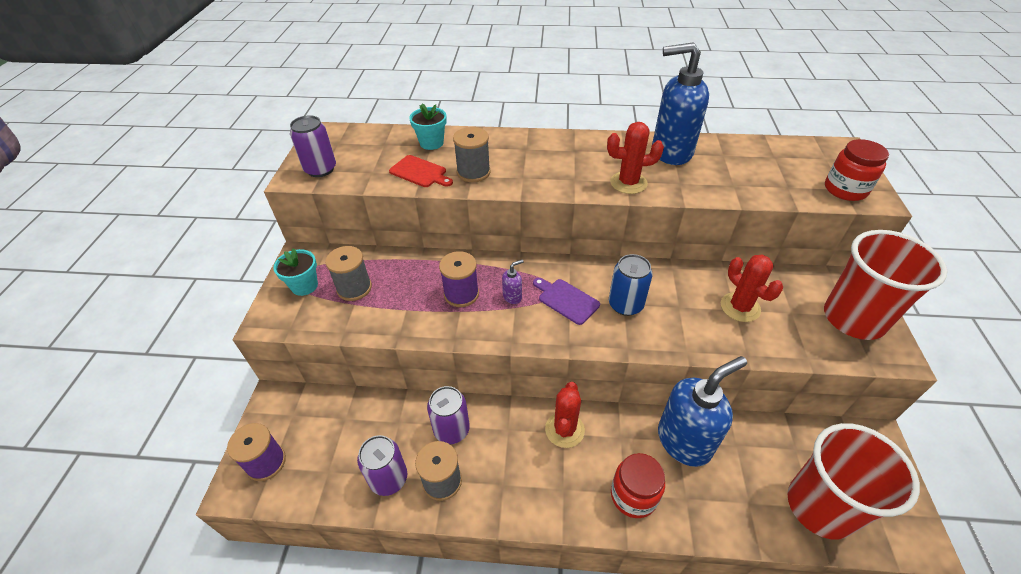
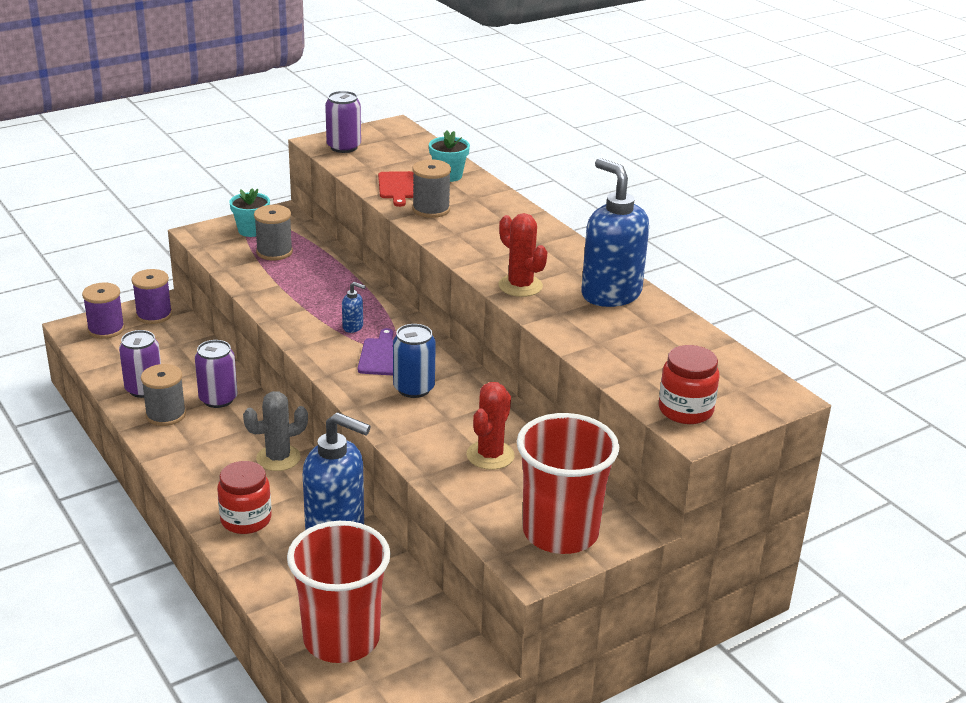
camera: 50 degrees right, 15 degrees down
purple spool [439,251,479,307] -> purple spool moved to [132,269,172,324]
purple soap dispenser [502,260,524,304] -> blue soap dispenser [342,282,366,333]
red cactus [545,382,585,448] -> grey cactus [243,391,308,471]

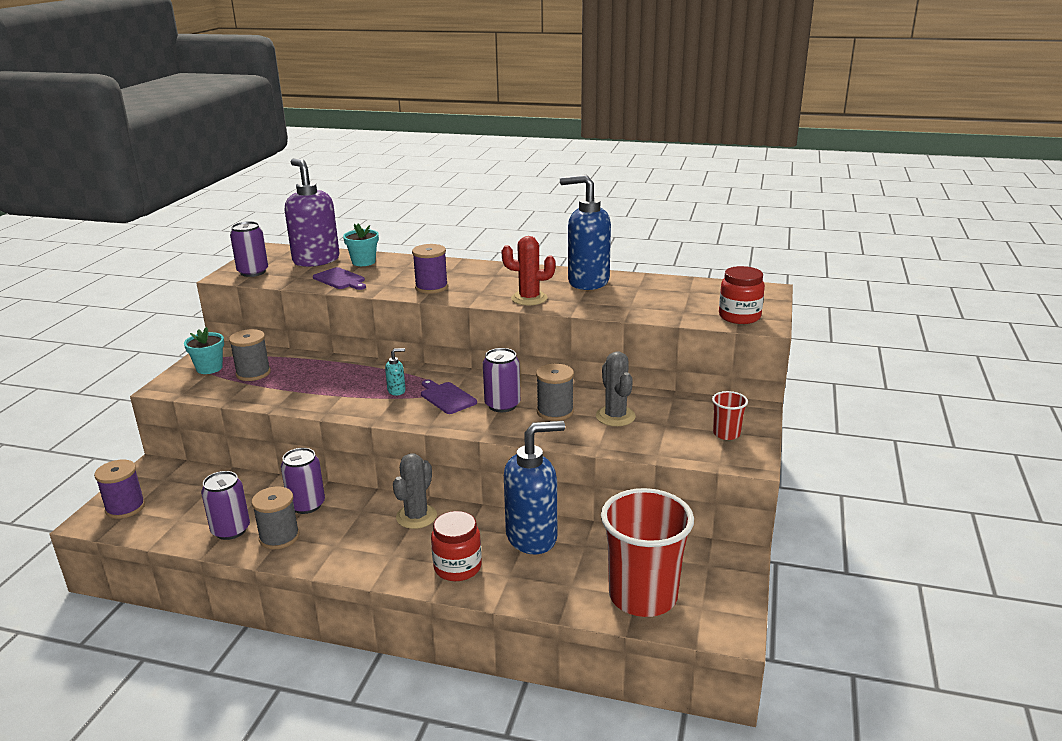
camera: 40 degrees left, 5 degrees down
purple spool [132,269,172,324] -> purple spool moved to [412,244,448,294]
blue soap dispenser [342,282,366,333] -> turquoise soap dispenser [385,348,406,395]
red cutting board [378,171,414,207] -> purple cutting board [313,267,366,290]
blue can [393,324,436,398] -> purple can [483,348,520,412]
grey spool [412,159,451,218] -> grey spool moved to [536,364,574,421]
red cactus [467,382,515,470] -> grey cactus [596,352,636,426]
red cup [517,413,619,554] -> red cup [712,391,748,440], size x0.44
none -> purple soap dispenser [285,158,339,267]

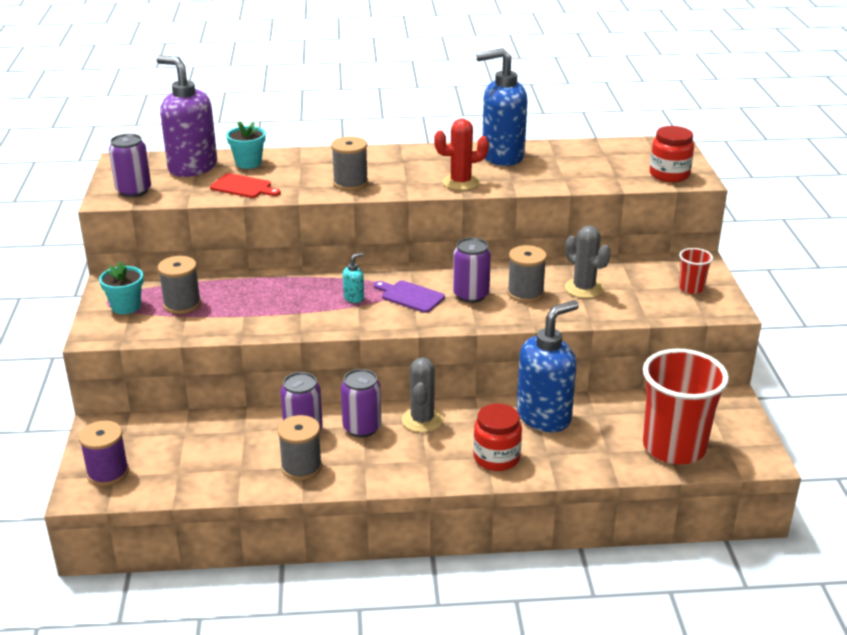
camera: 20 degrees left, 5 degrees up
purple can [201,471,250,540] -> purple can moved to [341,369,381,437]
purple cutting board [313,267,366,290] -> red cutting board [210,173,281,198]
purple spool [412,244,448,294] -> grey spool [331,136,368,191]

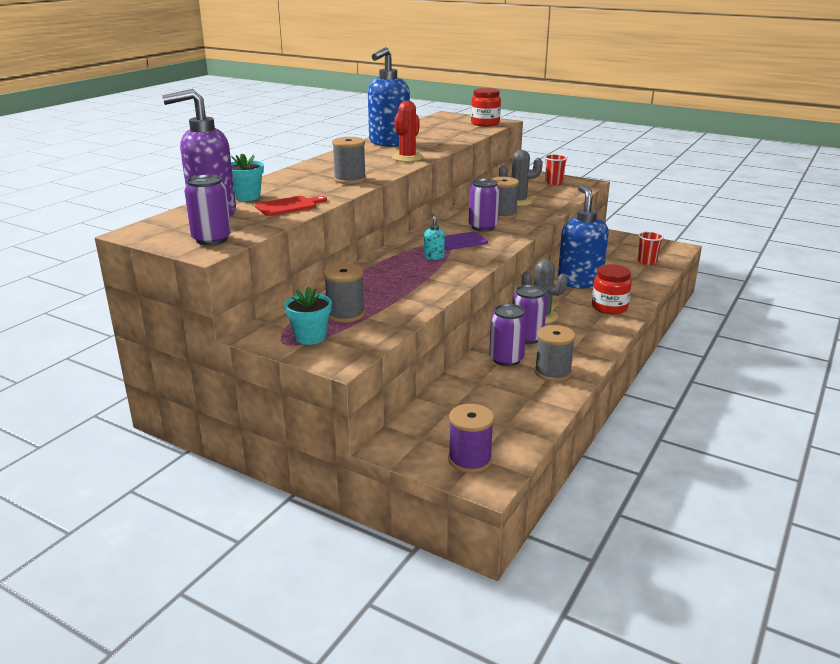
camera: 55 degrees left, 5 degrees down
red cup [643,349,729,464] -> red cup [638,231,664,265], size x0.44

